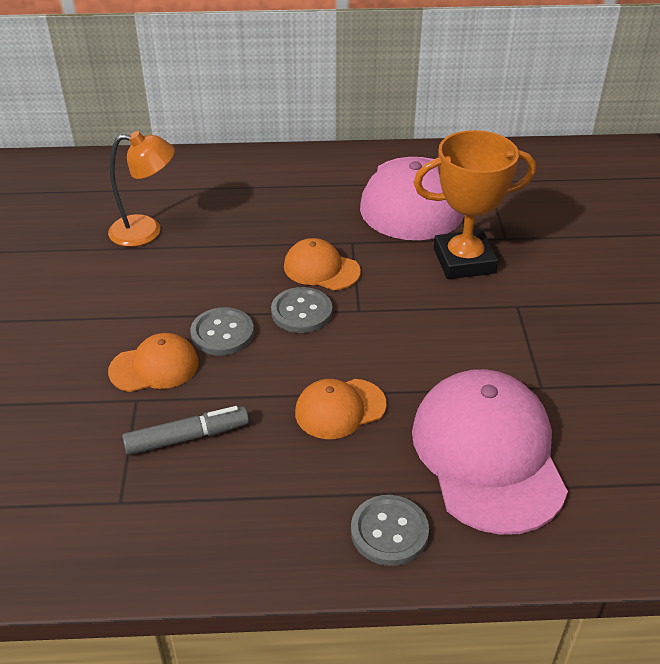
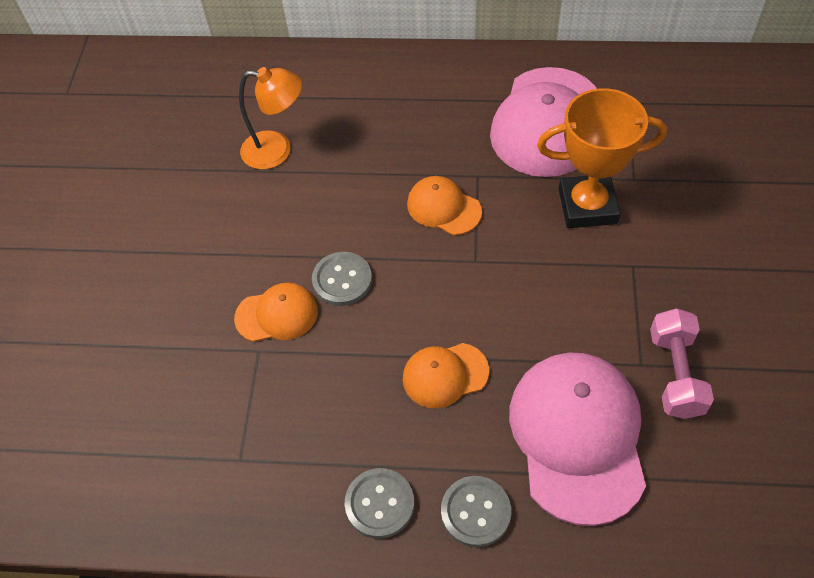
camera: 10 degrees right, 15 degrees up
grey marker [122,406,249,455] -> none
grey button [271,287,332,333] -> grey button moved to [345,468,414,539]
none -> pink dumbbell [650,309,714,419]

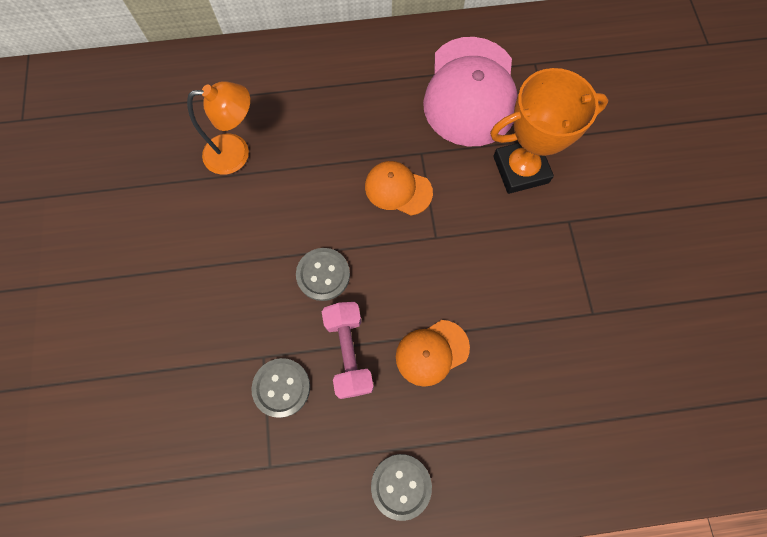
camera: 15 degrees left, 15 degrees up
orange cap [234,283,318,342] -> none
grey button [441,476,511,547] -> grey button moved to [251,358,310,418]
pink cap [509,353,646,526] -> none
pink dumbbell [650,309,714,419] -> pink dumbbell moved to [322,302,374,399]

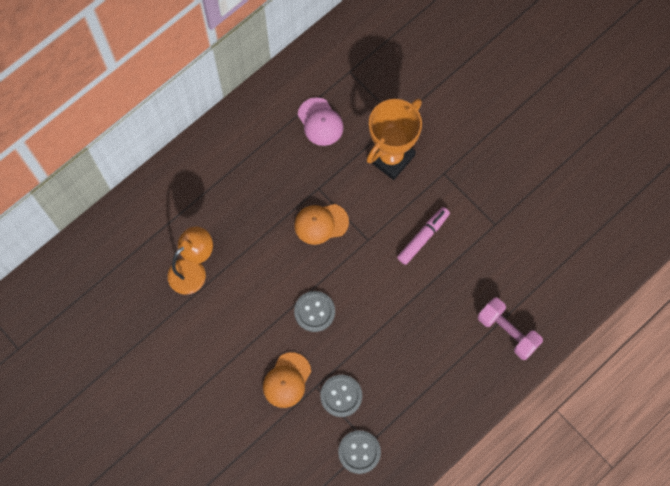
camera: 35 degrees left, 0 degrees up
pink dumbbell [322,302,374,399] -> pink dumbbell moved to [478,297,543,360]
grey button [371,454,432,521] -> grey button moved to [338,430,381,474]
orange cap [396,320,470,387] -> orange cap moved to [263,352,311,408]
pink cap [423,37,518,147] -> pink cap [298,97,344,146], size x0.52
none -> pink marker [397,207,450,265]

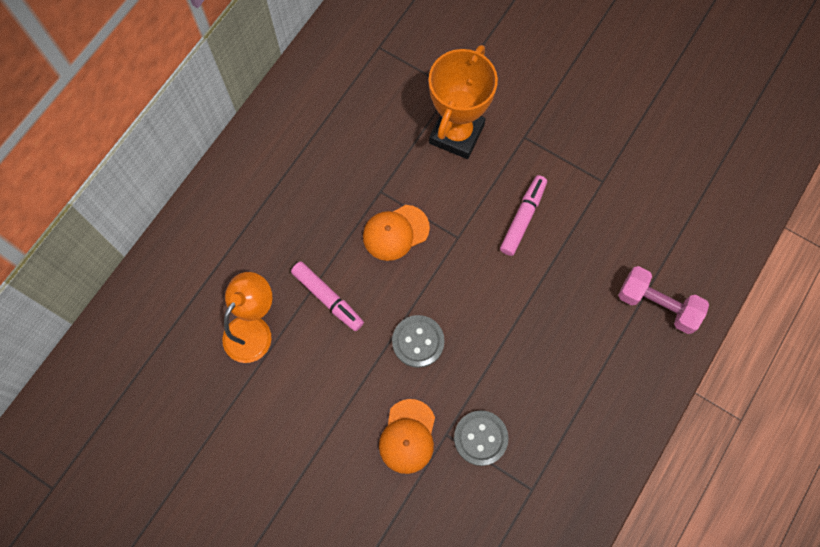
camera: 15 degrees left, 0 degrees up
pink cap [298,97,344,146] -> none
grey button [338,430,381,474] -> none
none -> pink marker [291,262,364,331]

